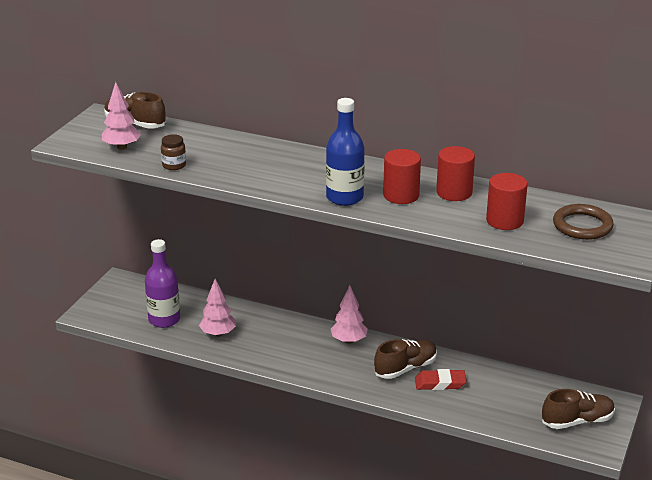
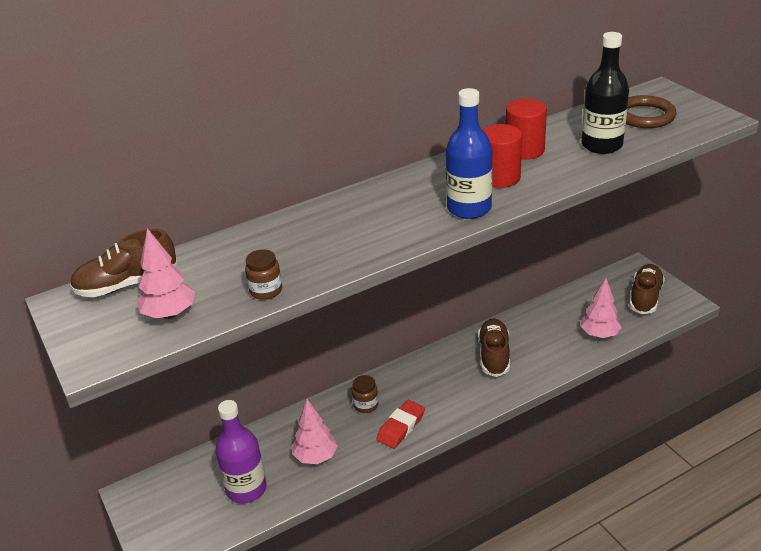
camera: 50 degrees left, 5 degrees up
pink tree [331,285,368,344] -> pink tree moved to [580,278,622,338]
red eraser [415,369,467,390] -> red eraser moved to [376,400,425,449]
red cylinder [486,173,528,230] -> black bottle [582,32,629,154]
none -> brown jar [352,375,378,413]

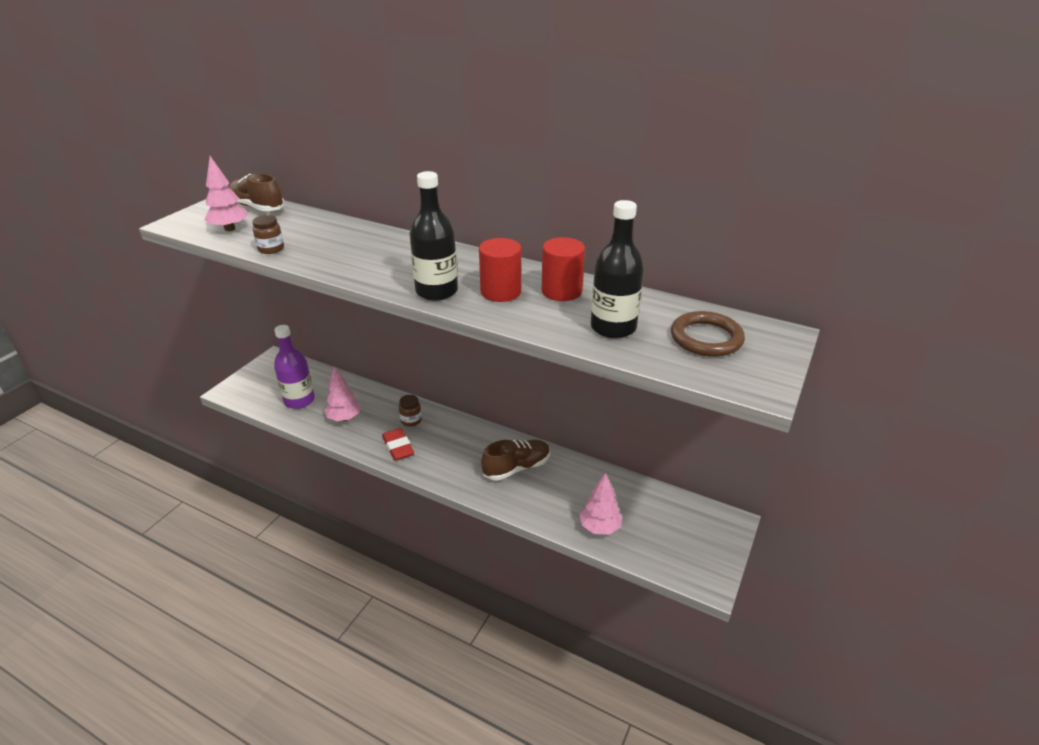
camera: 55 degrees right, 0 degrees up
red eraser [376,400,425,449] -> red eraser turned 60 degrees clockwise [382,428,414,461]
blue bottle [446,88,493,219] -> black bottle [410,171,458,301]
brown shoe [629,264,665,314] -> none

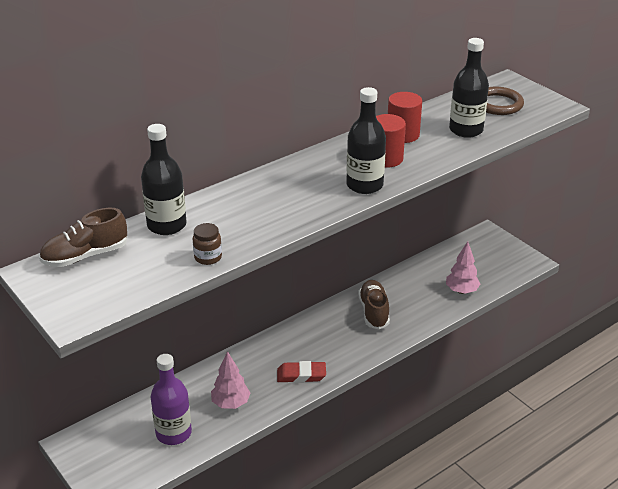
camera: 65 degrees left, 0 degrees up
pink tree [204,156,248,231] -> none
brown jar [399,395,422,427] -> none
none -> black bottle [141,124,187,235]

